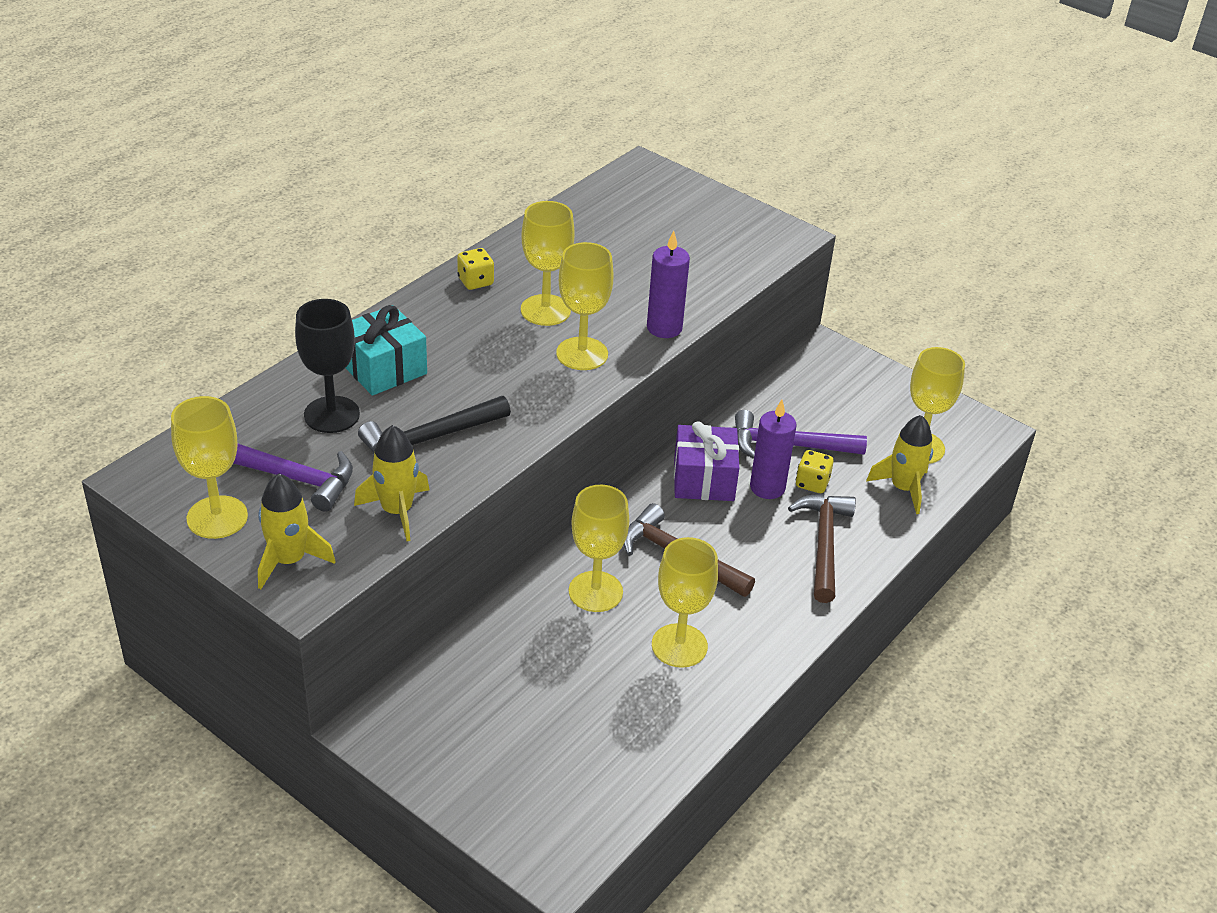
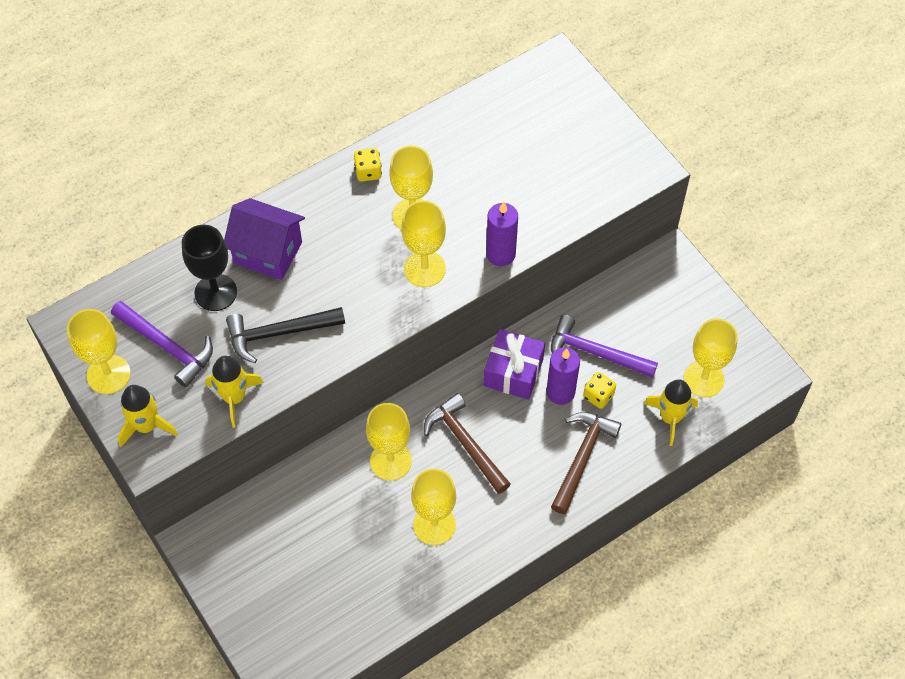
camera: 20 degrees right, 20 degrees up
turquoise gift [346,305,427,396] -> purple house [224,198,305,280]

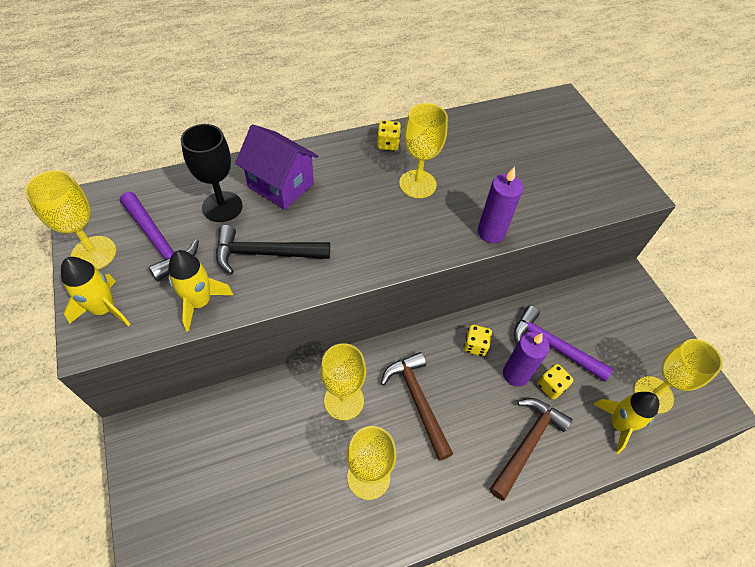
camera: 10 degrees right, 5 degrees down
yellow goblet [401,200,446,287] -> none
purple gift [484,329,545,400] -> yellow dice [464,325,492,356]

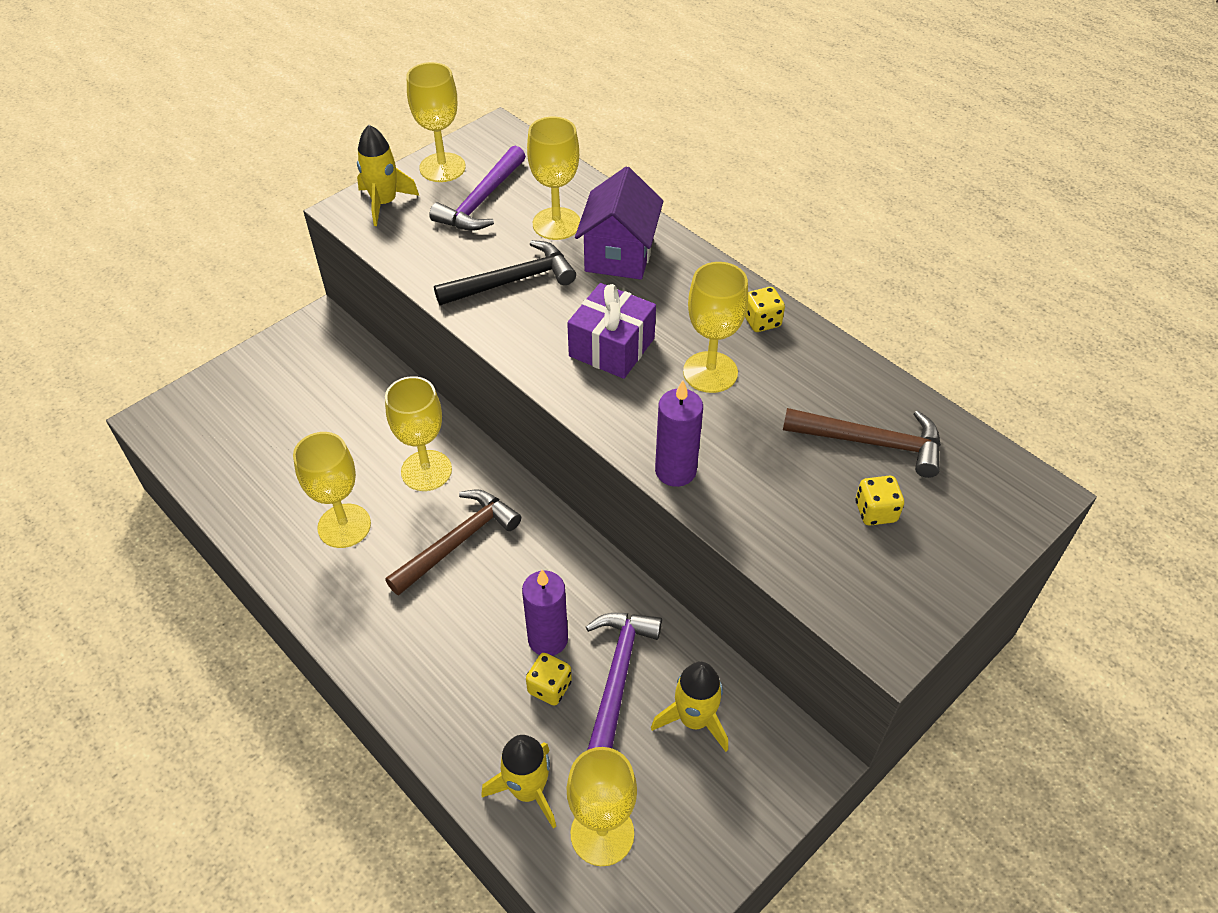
camera: 70 degrees right, 5 degrees down
yellow rocket [168,250,234,332] -> yellow rocket moved to [651,662,728,752]
black goblet [181,124,242,222] -> yellow goblet [527,116,580,240]
black hammer [216,225,330,274] -> black hammer turned 90 degrees clockwise [434,240,576,305]
yellow dice [464,325,492,356] -> yellow dice moved to [855,476,904,526]
brown hammer [490,398,572,500] -> brown hammer moved to [783,408,941,478]
none -> purple gift [567,283,656,379]

